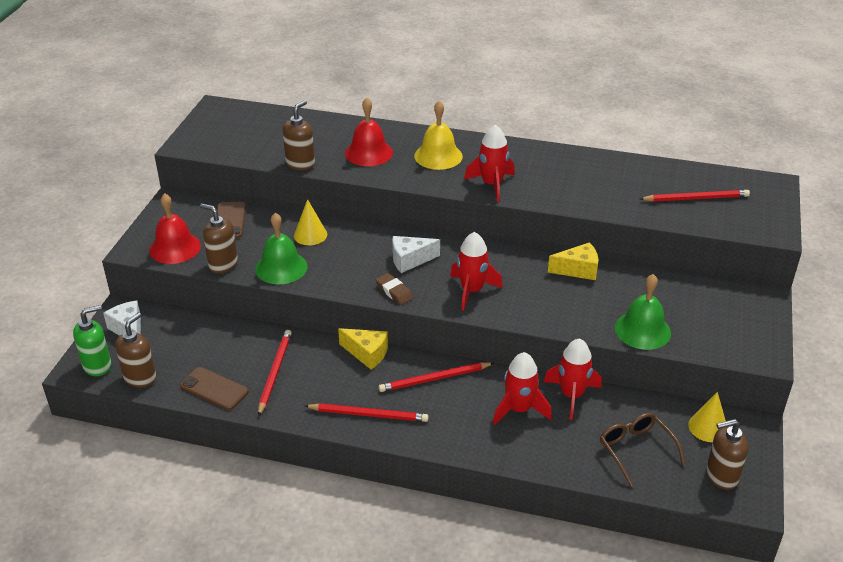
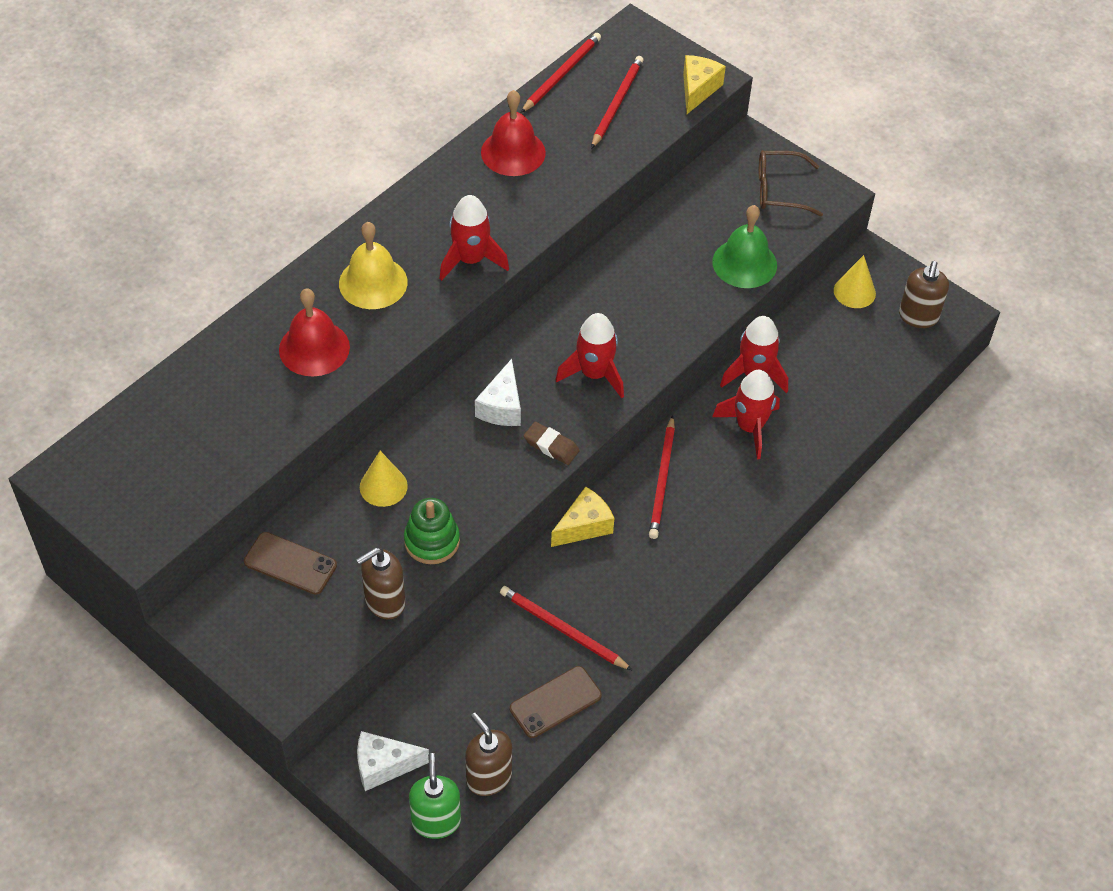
camera: 65 degrees left, 15 degrees up
red bell [149,193,201,264] -> red bell moved to [481,90,546,176]
green bell [255,213,307,284] -> green stacking toy [404,498,460,564]
brown soap dispenser [283,100,315,171] -> none
red pencil [305,403,429,422] -> red pencil moved to [521,33,601,113]
brown eraser [376,273,413,305] -> brown eraser turned 45 degrees clockwise [524,422,580,465]
yellow cheese [548,242,598,280] -> yellow cheese moved to [683,55,726,114]
brown glasses [600,413,685,487] -> brown glasses moved to [759,150,823,216]

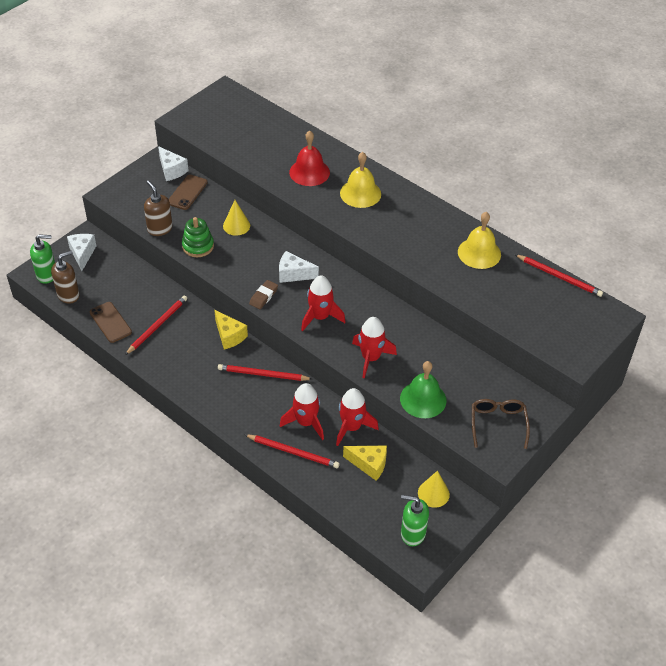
camera: 90 degrees right, 5 degrees down
red rocket [440,195,509,281] -> red rocket moved to [352,317,397,379]
red bell [481,90,546,176] -> yellow bell [458,212,501,269]
red pencil [591,56,644,149] -> red pencil moved to [245,434,340,468]
yellow cheese [683,55,726,114] -> yellow cheese moved to [343,446,387,481]
brown soap dispenser [899,261,949,328] -> green soap dispenser [401,495,429,546]
none -> white cheese [158,146,189,181]

